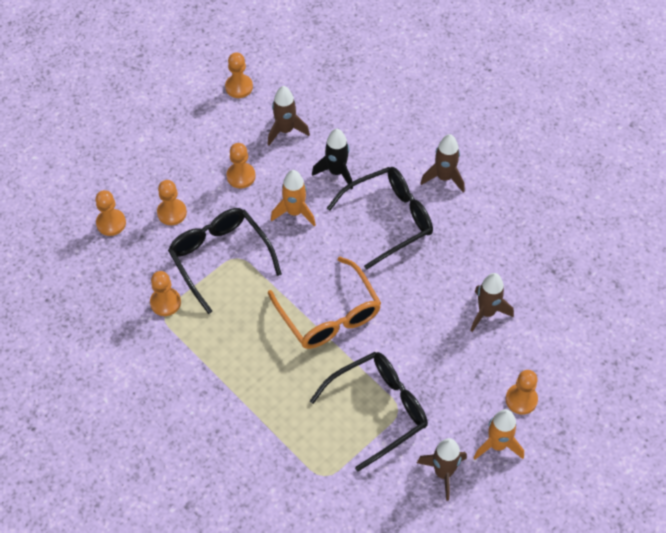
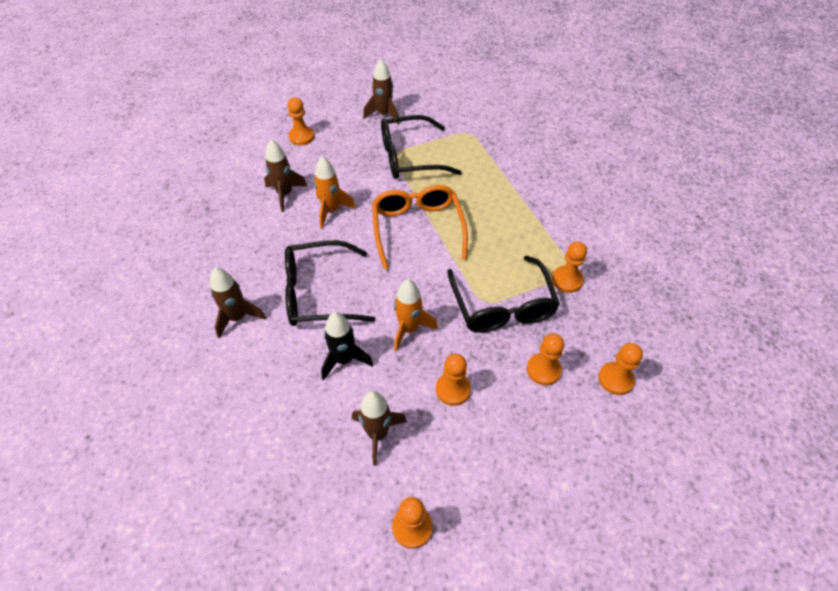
camera: 160 degrees left, 5 degrees down
orange rocket [474,409,524,459] -> orange rocket moved to [314,156,356,229]

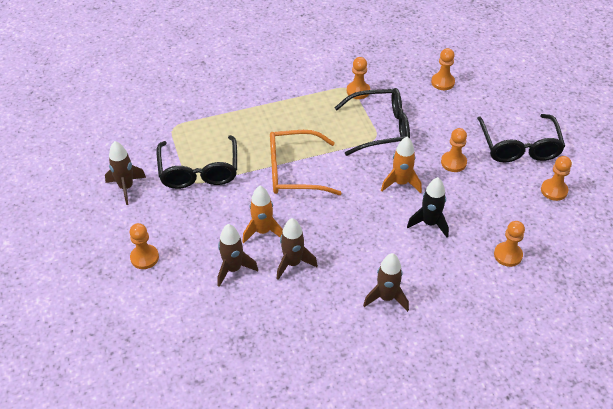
camera: 85 degrees left, 5 degrees down
black glasses [285,240,376,326] -> black glasses moved to [477,114,565,162]
brown rocket [352,391,407,466] -> brown rocket moved to [277,218,318,280]
orange pawn [527,333,564,386] -> orange pawn moved to [494,221,525,267]

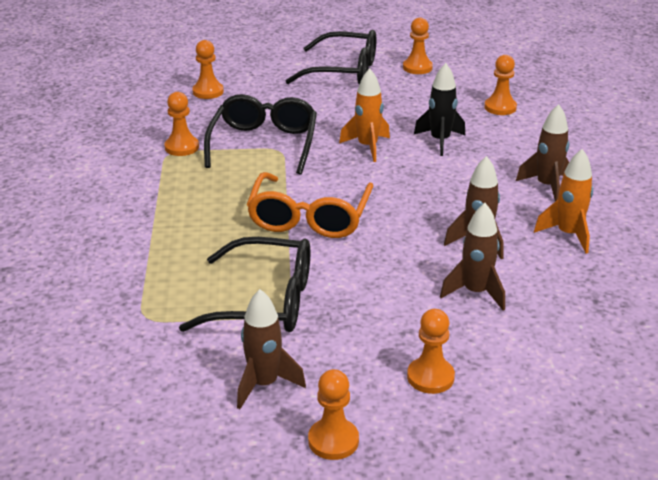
camera: 75 degrees left, 15 degrees down
orange rocket [242,186,283,244] -> orange rocket moved to [534,149,593,254]
orange pawn [441,128,467,172] -> orange pawn moved to [308,369,359,460]

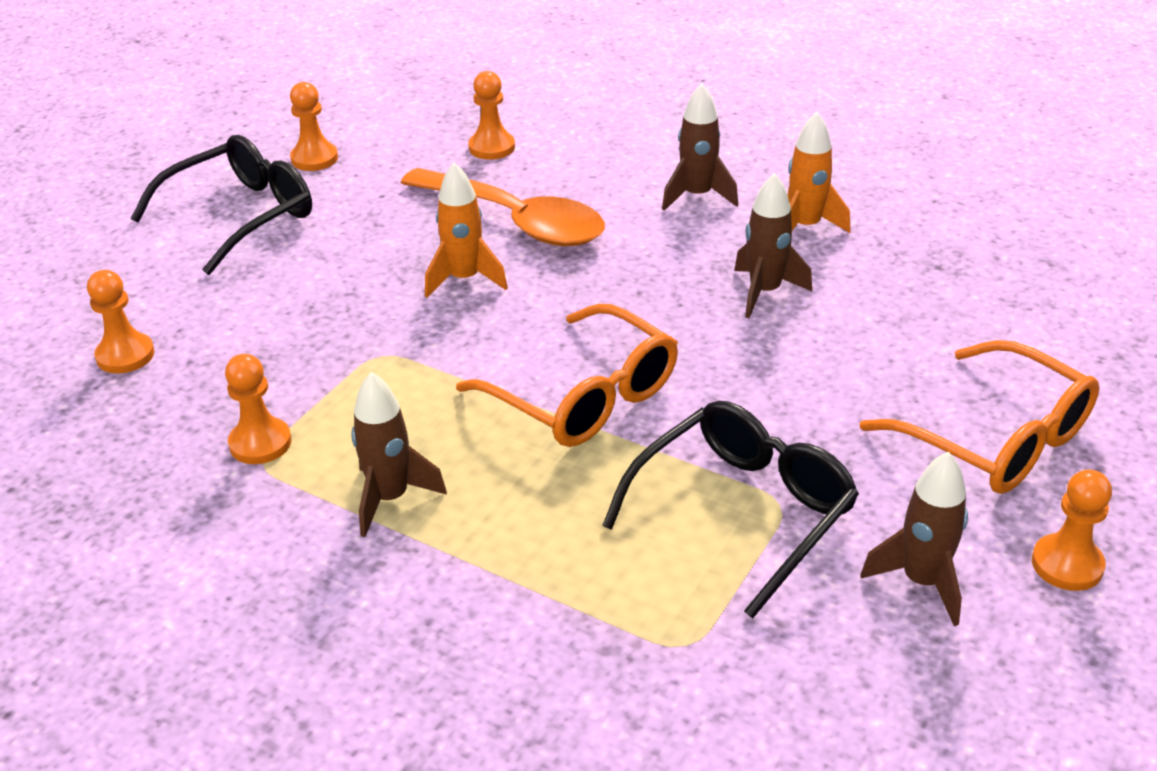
camera: 55 degrees left, 5 degrees up
black glasses [204,94,317,175] -> none
orange pawn [407,309,455,394] -> orange glasses [860,340,1099,494]
black rocket [414,63,465,156] -> orange spoon [401,168,605,246]
brown rocket [440,203,505,311] -> brown rocket moved to [351,372,447,537]

